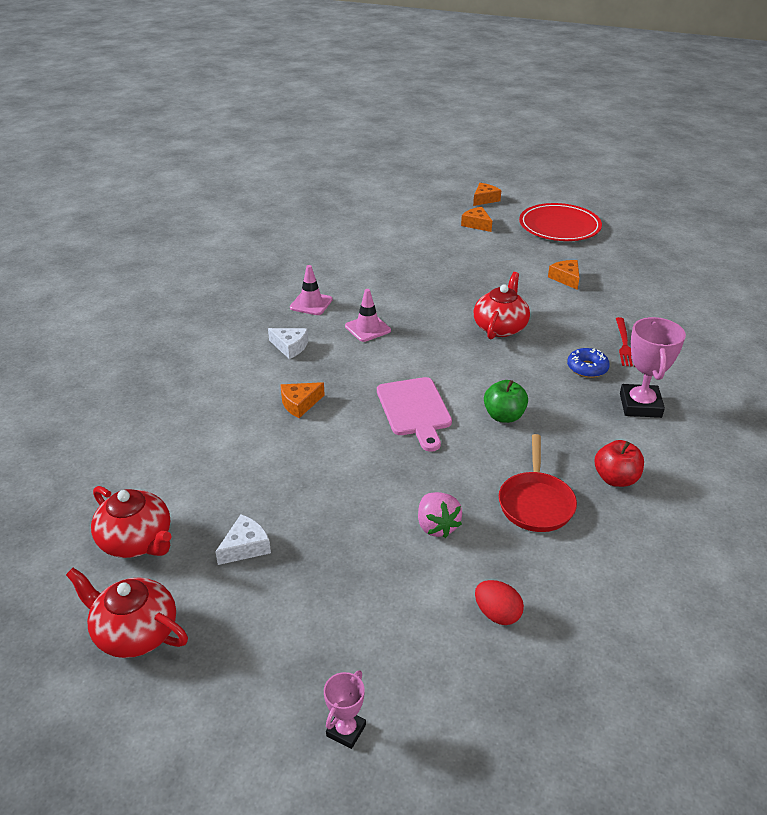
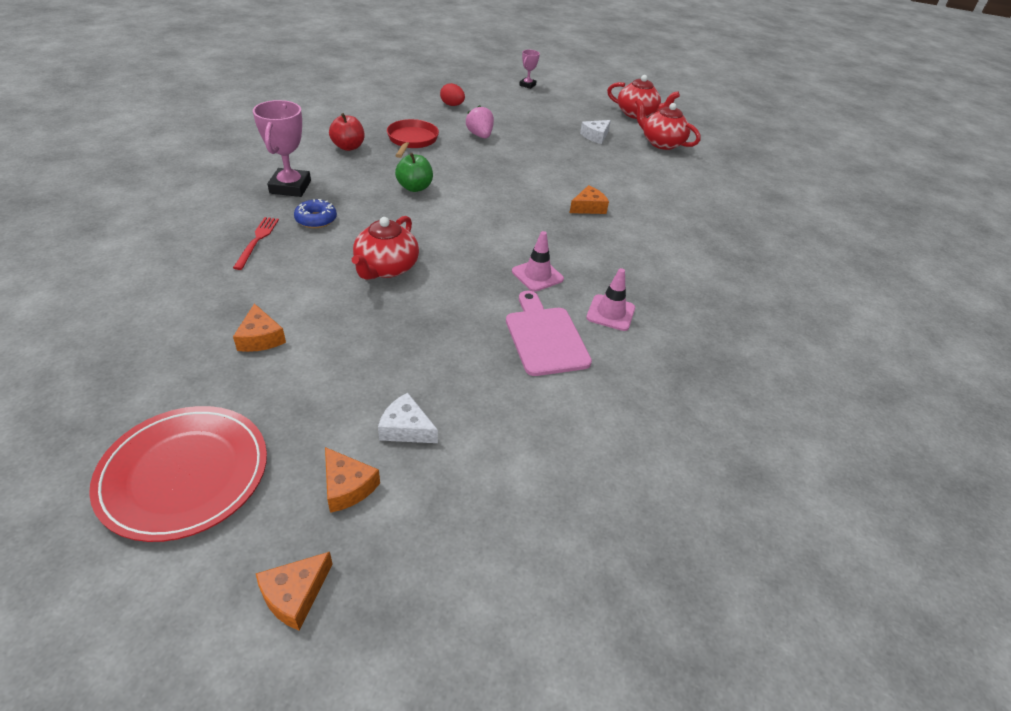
camera: 175 degrees right, 5 degrees up
white cheese [268,328,308,359] -> white cheese moved to [378,393,438,443]
pink cutting board [377,377,452,452] -> pink cutting board moved to [506,291,592,376]

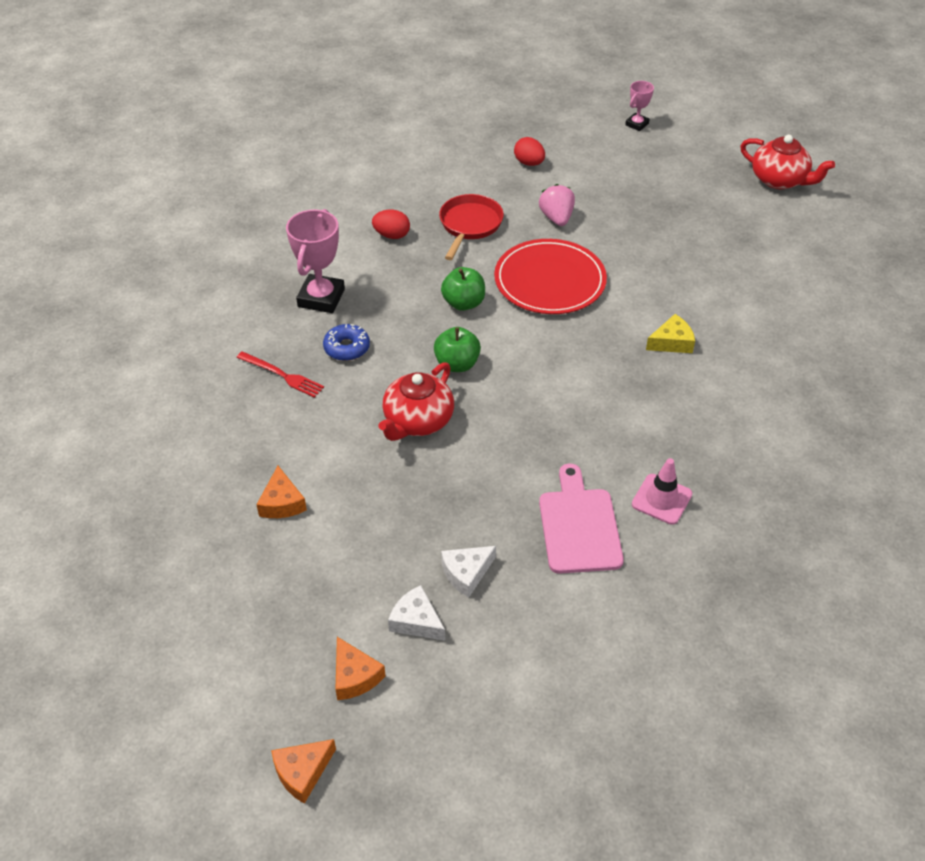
camera: 15 degrees right, 5 degrees up
red plate [89,406,267,542] -> red plate moved to [494,239,607,314]
red fork [233,217,279,270] -> red fork turned 105 degrees clockwise [236,351,324,398]
red apple [329,113,364,151] -> red egg [372,210,410,239]
pink traffic cone [512,231,564,292] -> none
orange cheese [570,185,609,214] -> yellow cheese [646,314,695,353]
white cheese [580,120,611,144] -> white cheese moved to [441,546,496,598]
red teapot [635,99,701,150] -> none
none -> green apple [434,327,481,372]

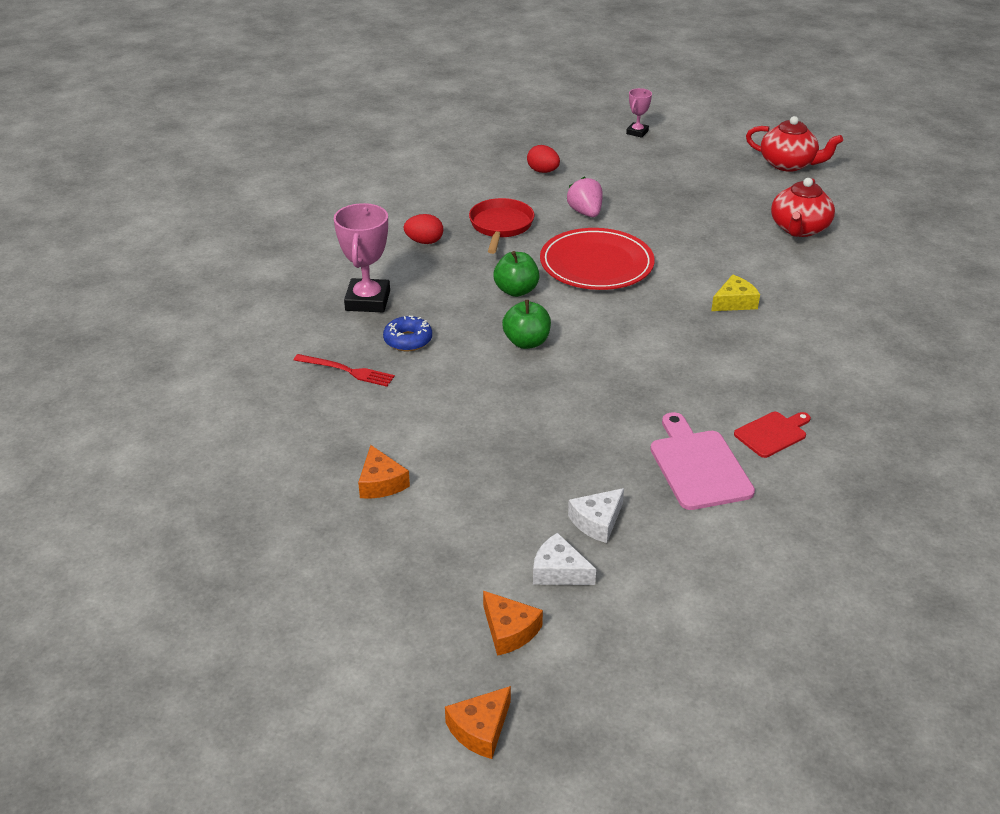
camera: 10 degrees left, 10 degrees down
red teapot [379,362,454,441] -> red teapot moved to [771,178,835,237]
pink traffic cone [632,458,692,525] -> red cutting board [734,412,811,458]

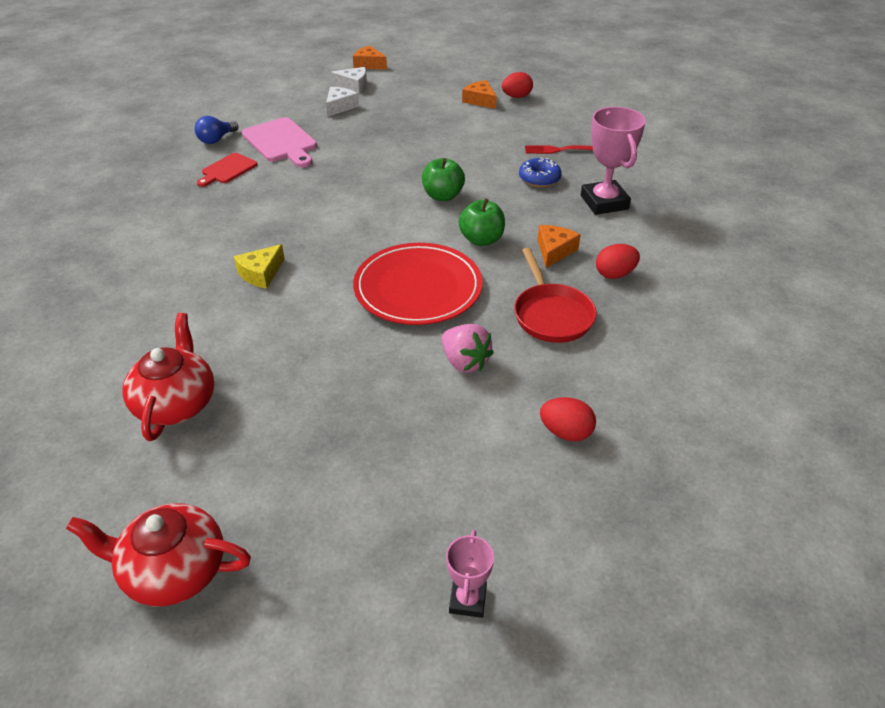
camera: 160 degrees right, 5 degrees up
orange cheese [445,686,511,759] -> orange cheese moved to [538,225,581,268]
none -> blue light bulb [195,116,238,144]
none -> red egg [502,72,533,98]

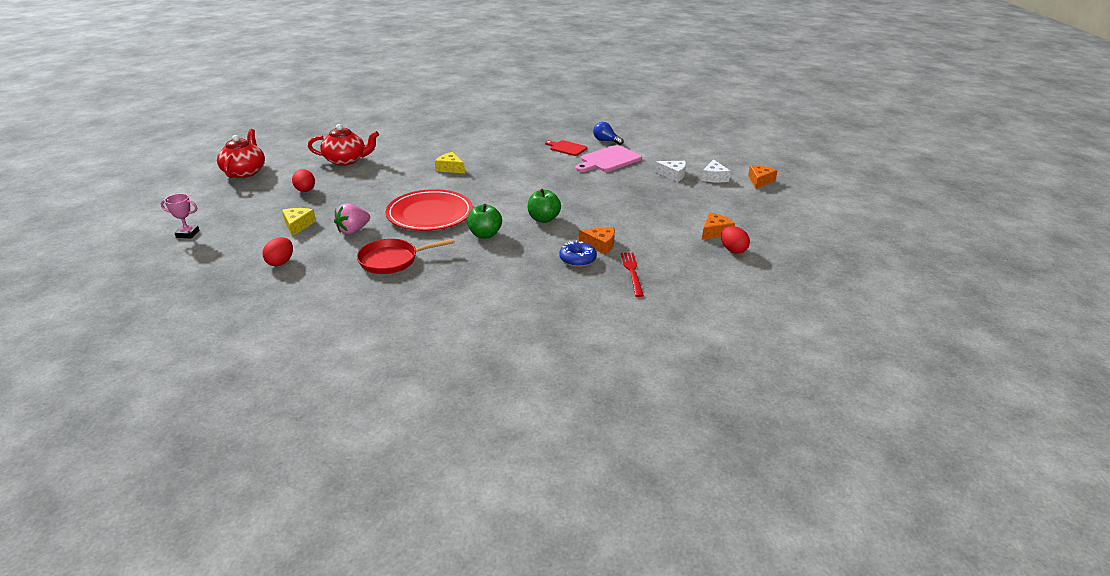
camera: 85 degrees right, 10 degrees down
orange cheese [538,225,581,268] -> orange cheese moved to [578,227,615,255]
pink trophy [581,107,646,215] -> none
red egg [596,244,640,279] -> red egg moved to [292,169,315,192]
none -> yellow cheese [282,208,316,237]

